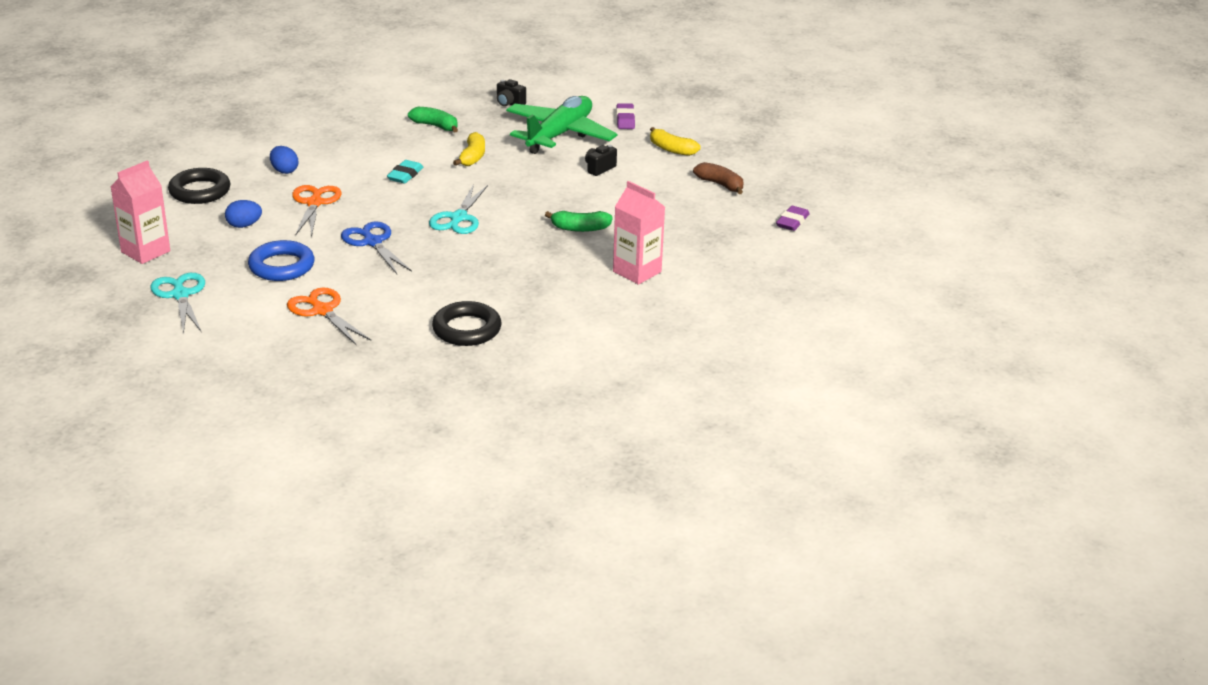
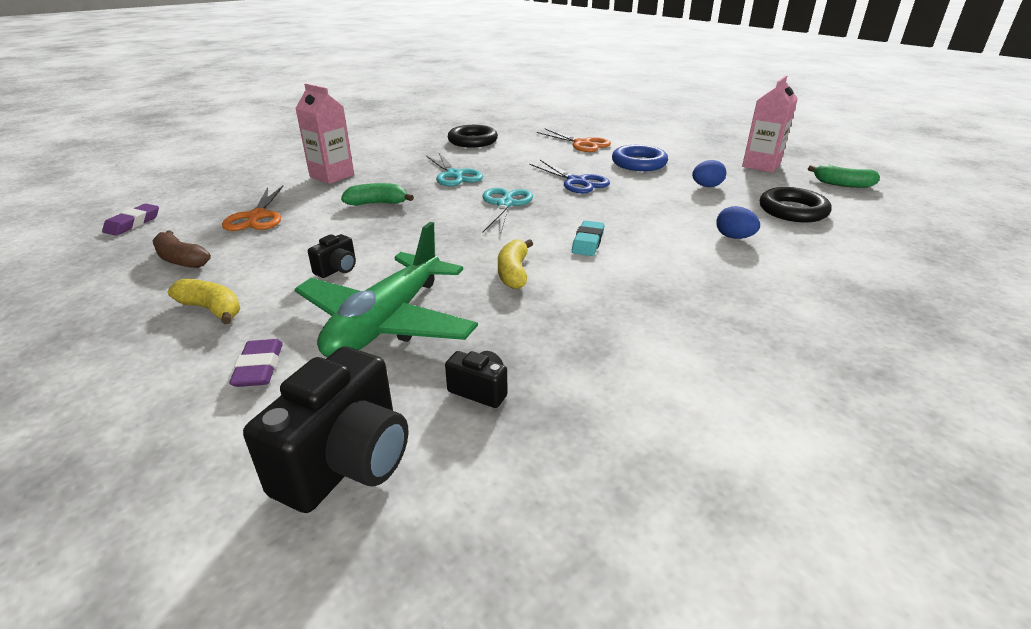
camera: 175 degrees right, 0 degrees up
turquoise scissors [150,273,205,333] -> turquoise scissors moved to [426,153,483,186]
orange scissors [292,185,342,236] -> orange scissors moved to [222,185,283,231]
green banana [408,107,458,133] -> green banana moved to [808,165,880,188]
none -> black camera [243,346,408,513]

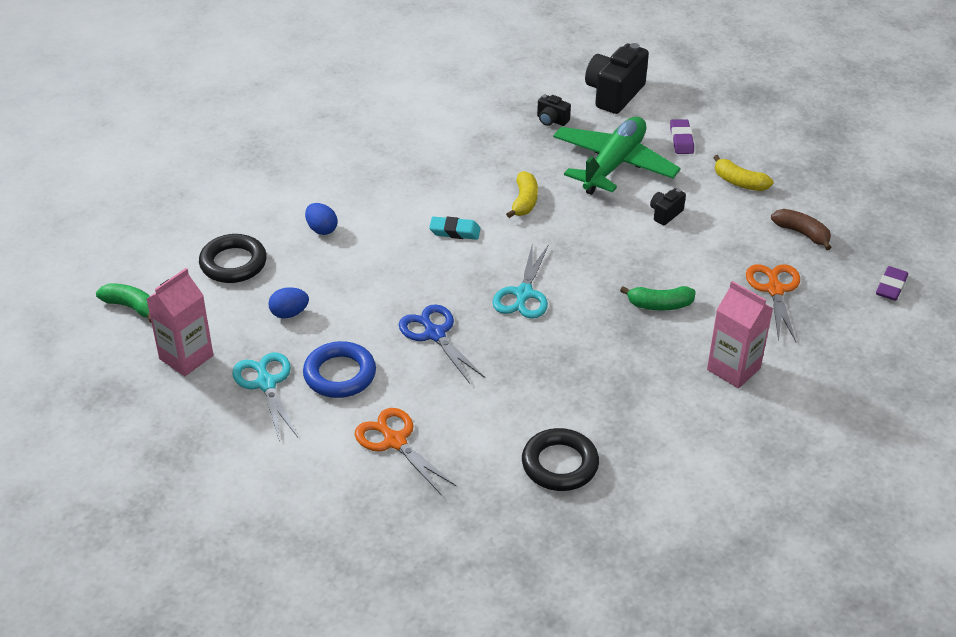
camera: 175 degrees left, 10 degrees up
turquoise scissors [426,153,483,186] -> turquoise scissors moved to [232,352,298,439]
turquoise eraser [572,220,604,256] -> turquoise eraser turned 75 degrees clockwise [429,217,481,240]

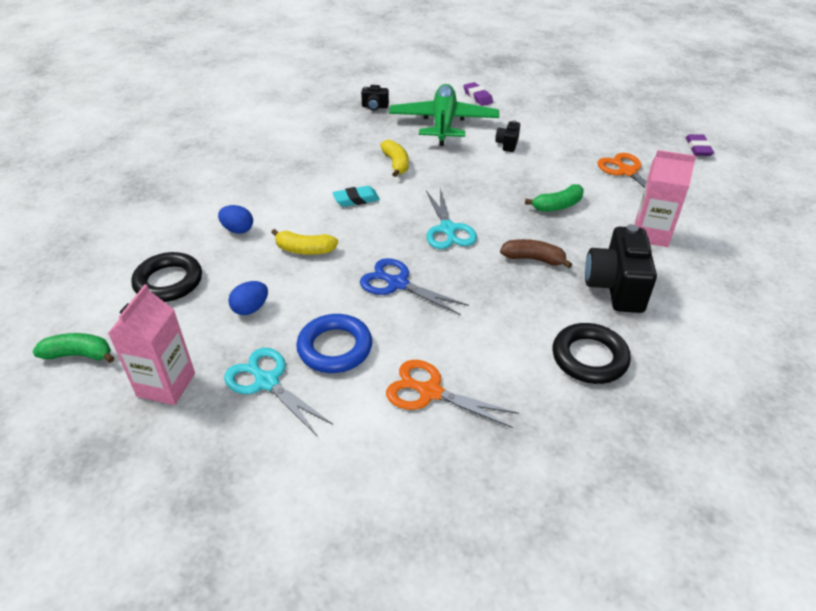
camera: 25 degrees left, 0 degrees up
black camera [585,43,649,114] -> black camera moved to [585,224,657,313]
yellow banana [713,155,773,191] -> yellow banana moved to [271,229,338,255]
brown banana [771,209,832,250] -> brown banana moved to [500,239,572,269]

